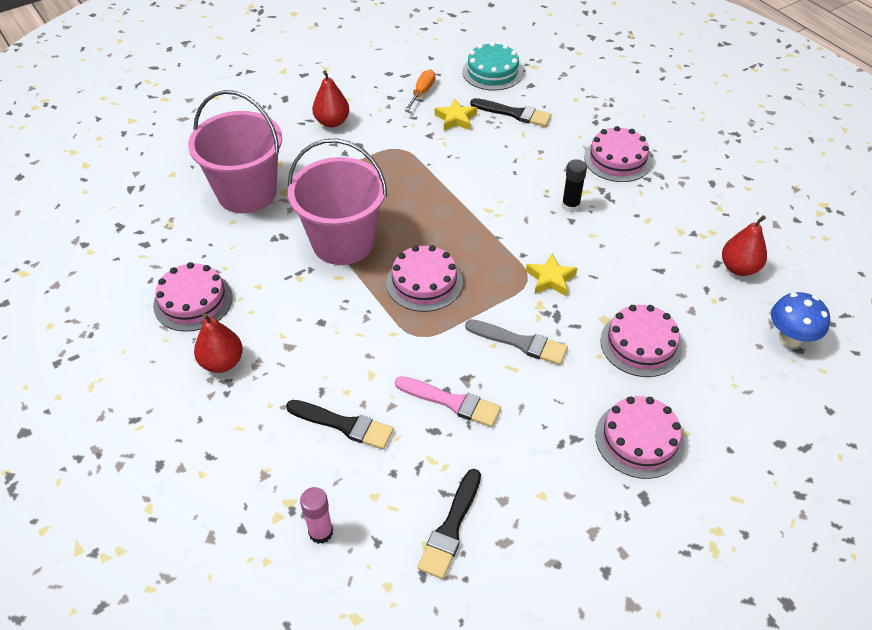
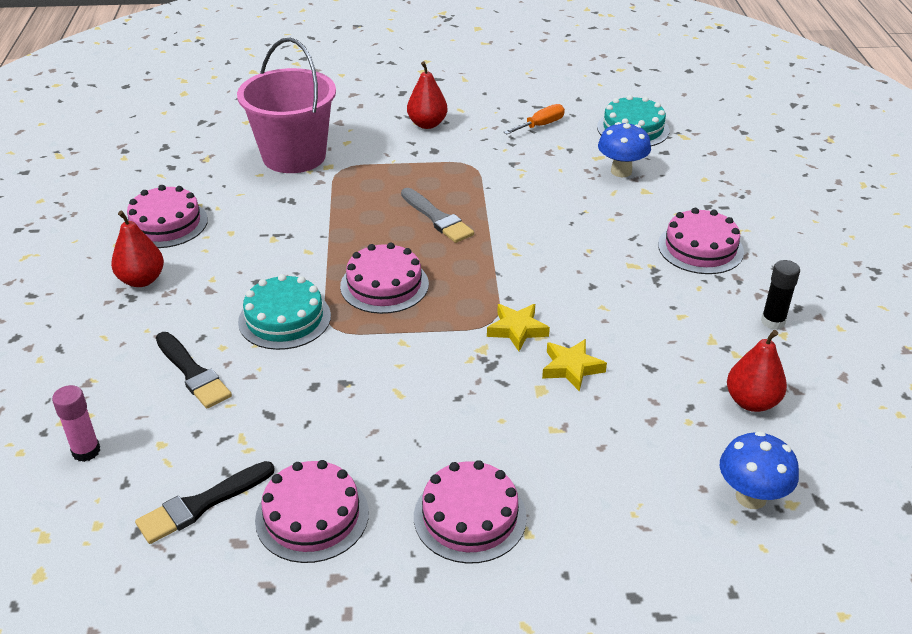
camera: 30 degrees right, 10 degrees down
pink bucket [288,139,387,265] -> none
pink brush [395,376,501,427] -> none
yellow star [435,99,477,130] -> yellow star moved to [542,339,607,392]
grey brush [465,319,568,365] -> grey brush moved to [401,188,474,243]
black brush [470,98,551,127] -> blue mushroom [598,122,651,177]
black glue stick [562,159,587,212] -> black glue stick moved to [761,260,800,330]
pink cake [600,305,683,377] -> pink cake moved to [255,460,369,563]
none -> turquoise cake [238,274,331,350]

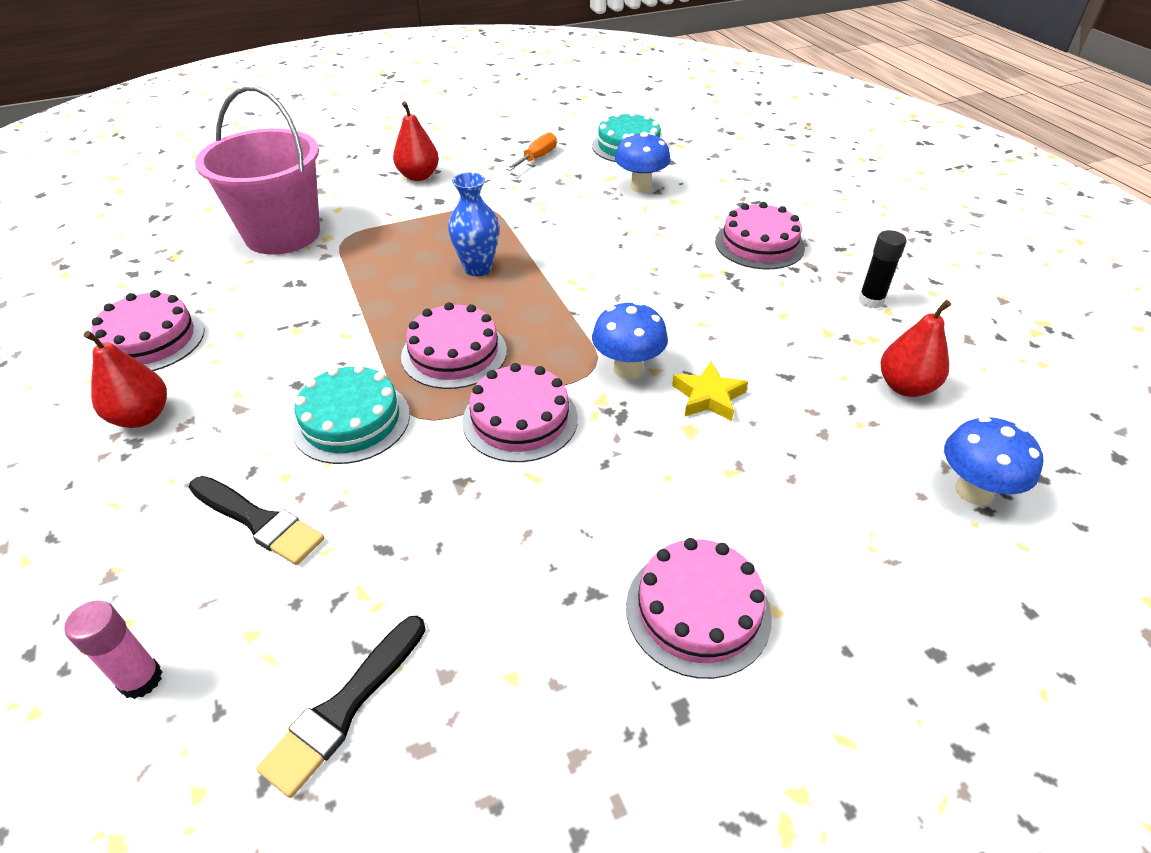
camera: 20 degrees left, 5 degrees up
pink cake [255,460,369,563] -> pink cake moved to [462,363,578,462]
grey brush [401,188,474,243] -> blue vase [448,172,499,276]
yellow star [487,304,550,351] -> blue mushroom [592,301,668,379]

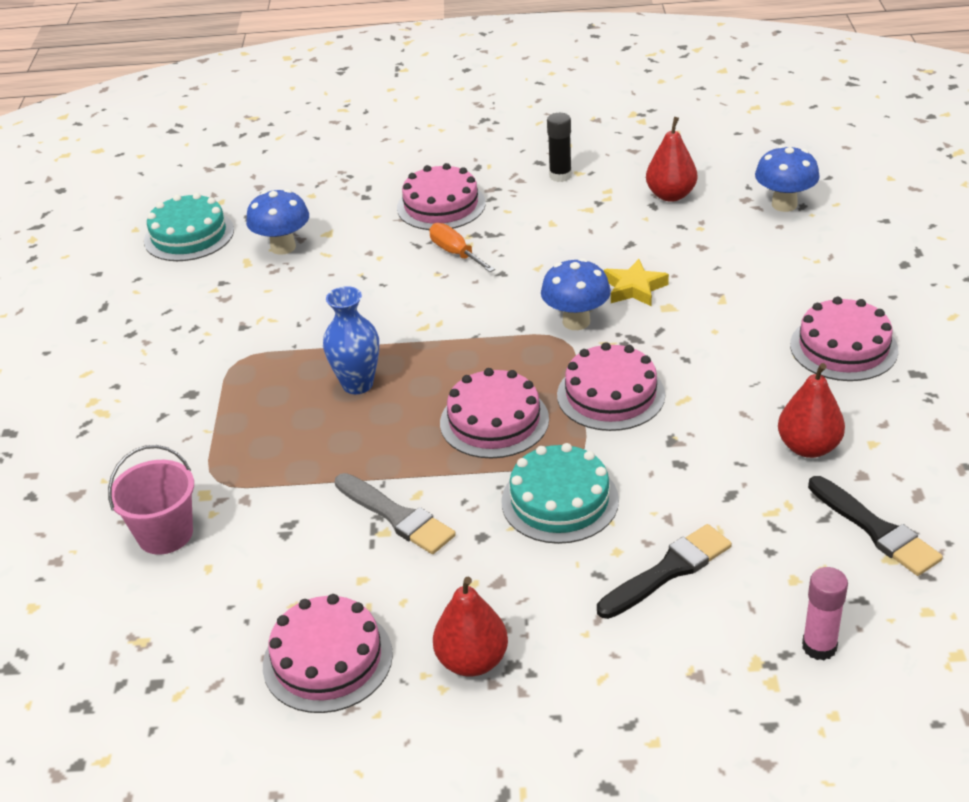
camera: 65 degrees left, 5 degrees down
pink bucket [195,86,320,255] -> pink bucket [108,445,194,555], size x0.56
red pear [393,102,439,181] -> red pear moved to [778,363,845,458]
orange screwdriver [506,132,557,171] -> orange screwdriver moved to [429,223,495,272]
none -> grey brush [335,473,456,554]

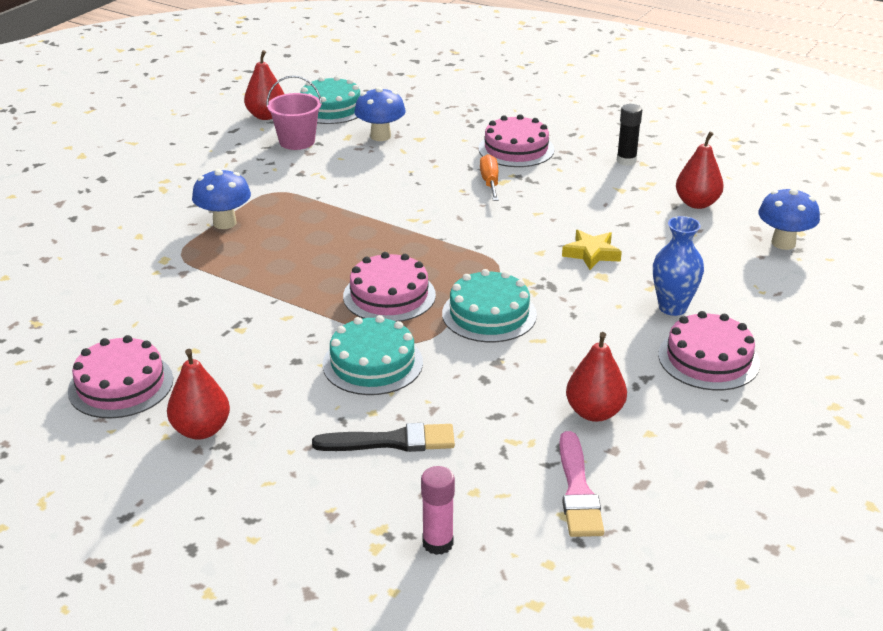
camera: 30 degrees right, 5 degrees down
pink bucket [108,445,194,555] -> pink bucket moved to [266,75,322,150]
blue vase [323,286,379,394] -> blue vase moved to [653,216,704,316]
grey brush [335,473,456,554] -> none
blue mushroom [541,258,611,330] -> blue mushroom moved to [192,169,251,229]
pink cake [557,342,665,431] -> turquoise cake [442,269,537,342]
black brush [808,476,943,576] -> pink brush [559,431,604,537]
none -> red pear [244,50,284,120]

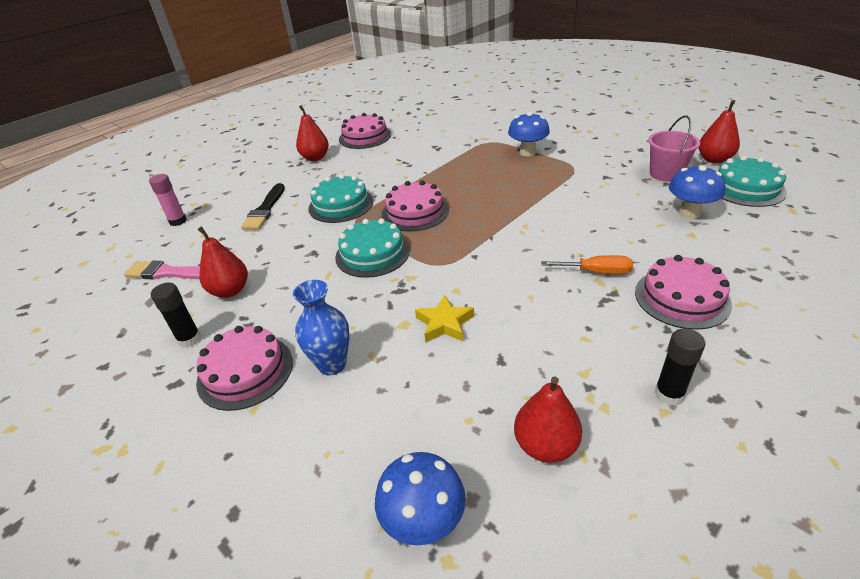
camera: 105 degrees right, 5 degrees up
none -> black glue stick [151,283,201,348]

